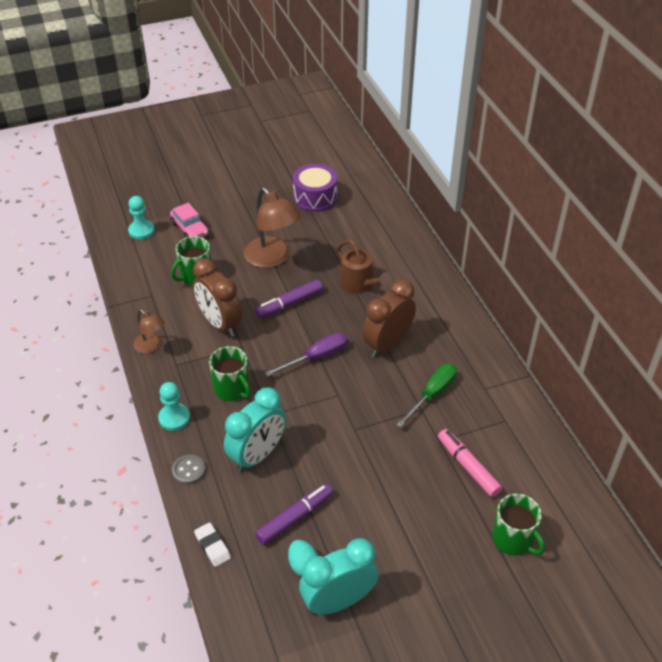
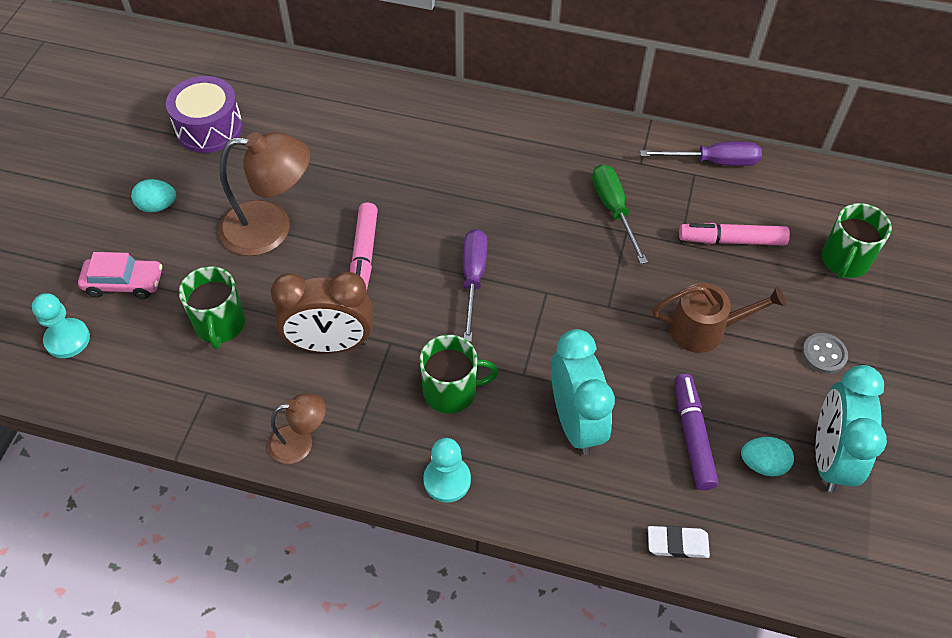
camera: 55 degrees left, 10 degrees up
grey button [172,455,205,485] -> grey button moved to [802,333,848,374]
purple marker [255,279,323,318] -> pink marker [350,202,378,290]
brown watering can [337,240,392,293] -> brown watering can moved to [652,283,786,353]
brown clock [362,279,416,358] -> none
green mug [492,494,545,556] -> green mug turned 120 degrees clockwise [822,203,892,278]
none -> turquoise egg [131,179,176,213]
none -> purple screwdriver [640,142,762,166]

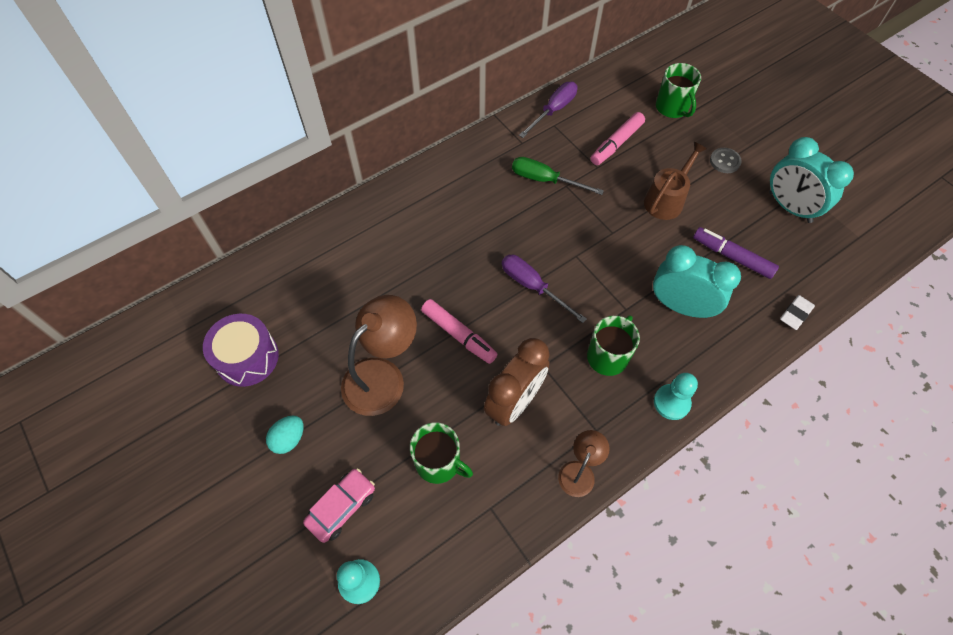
camera: 50 degrees left, 5 degrees up
turquoise egg [741,437,794,477] -> none

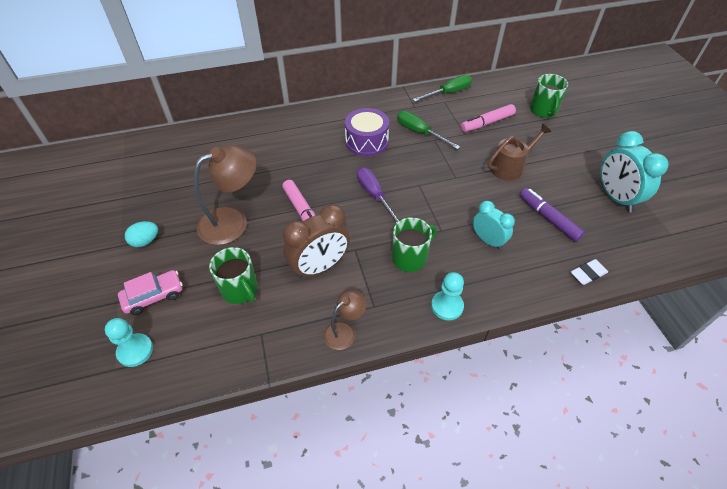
camera: 20 degrees right, 10 degrees down
purple drum [203,314,279,387] -> purple drum moved to [345,108,389,157]
purple screwdriver [519,82,577,138] -> green screwdriver [413,75,472,102]
turquoise clock [653,245,741,318] -> turquoise clock [473,201,515,250], size x0.64
grey button [710,148,742,173] -> none

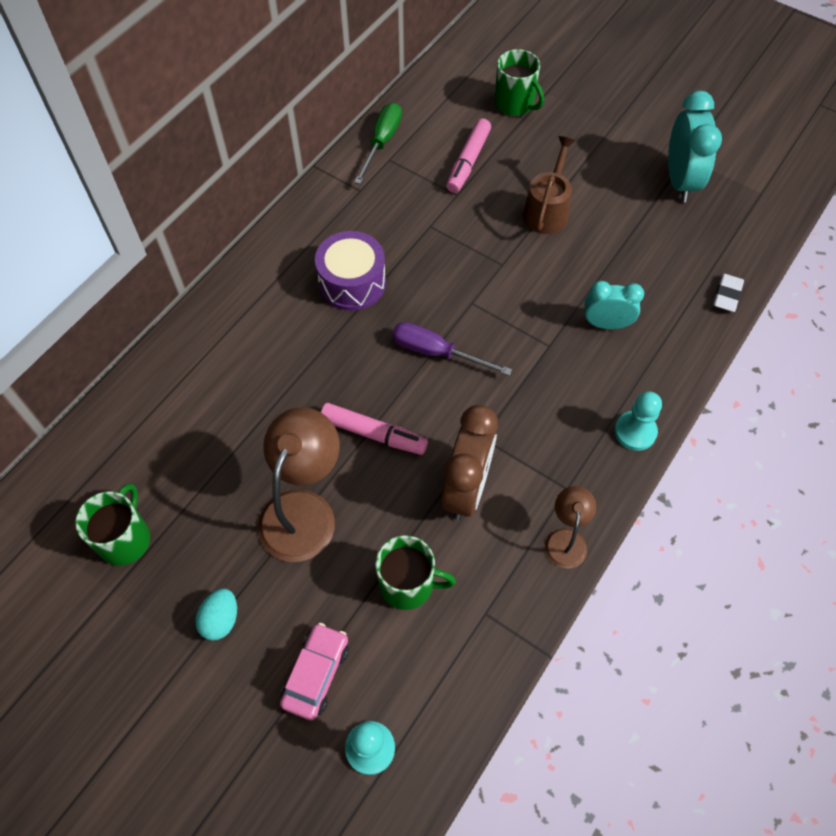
camera: 40 degrees left, 10 degrees up
green mug [392,217,436,272] -> green mug moved to [75,483,150,566]
green screwdriver [397,111,460,149] -> none
purple marker [520,188,585,242] -> none
turquoise clock [600,131,669,212] -> turquoise clock turned 120 degrees counterclockwise [668,91,722,202]

